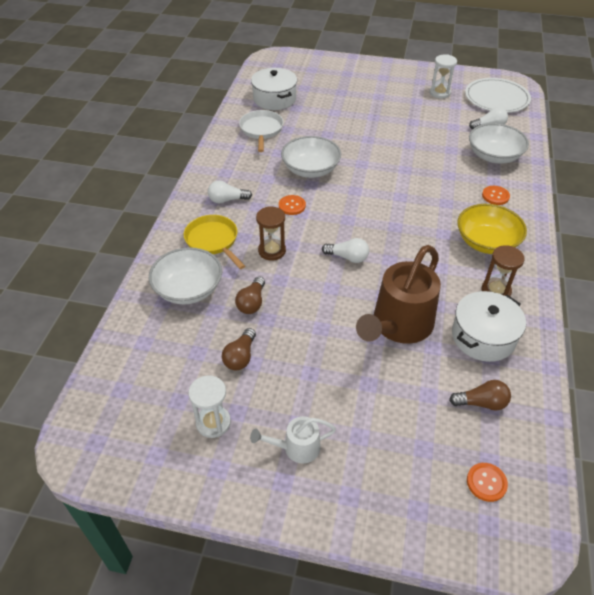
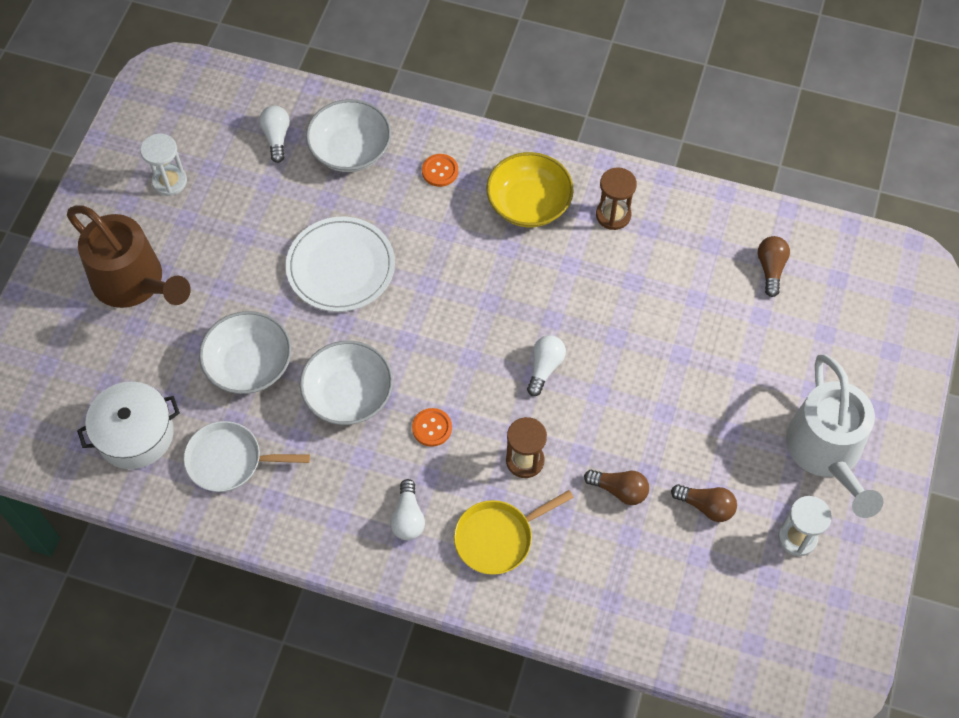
camera: 85 degrees left, 15 degrees up
white bowl [149,247,222,304] -> white bowl moved to [199,311,292,394]
white watering can [250,416,336,464] -> white watering can [786,354,883,518], size x2.00
brown watering can [356,245,441,344] -> brown watering can moved to [67,205,191,308]
white pot [452,291,526,362] -> none
white plate [465,78,531,113] -> white plate moved to [286,217,395,312]
orange button [467,463,508,502] -> none

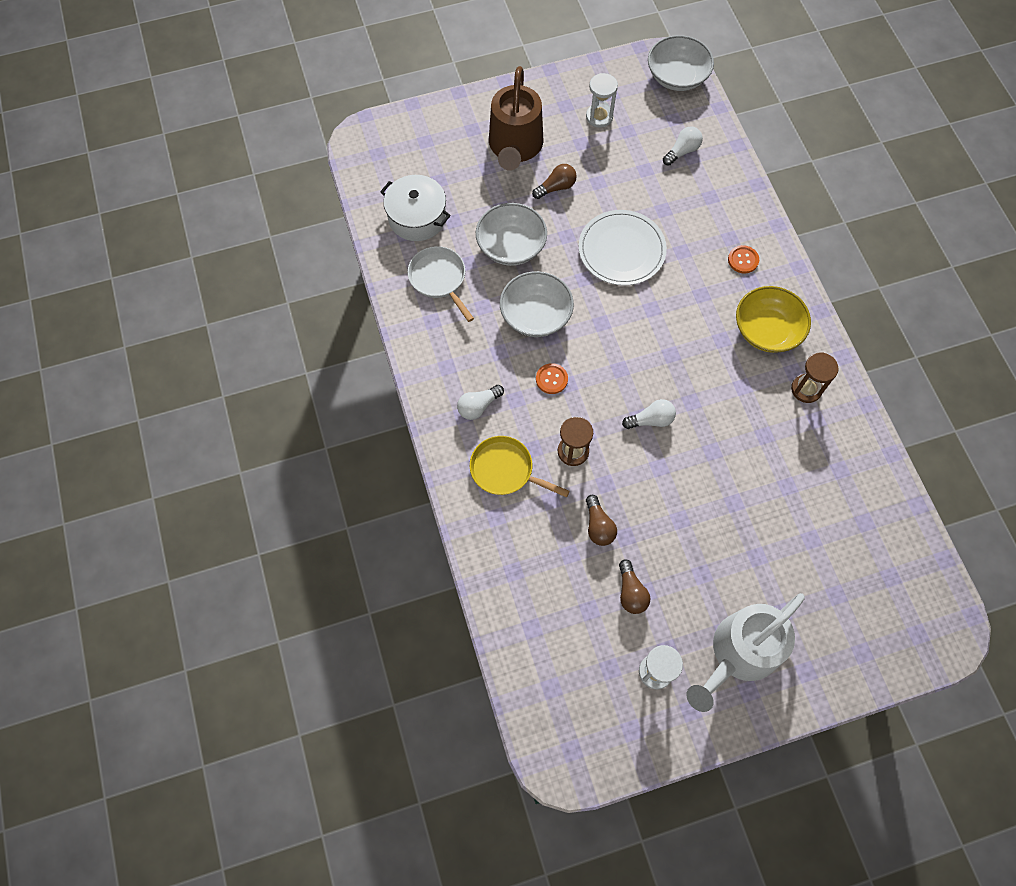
camera: 55 degrees right, 5 degrees up
white bowl [306,99,391,172] -> white bowl moved to [648,35,714,91]
brown light bulb [758,236,790,297] -> brown light bulb moved to [532,164,577,199]

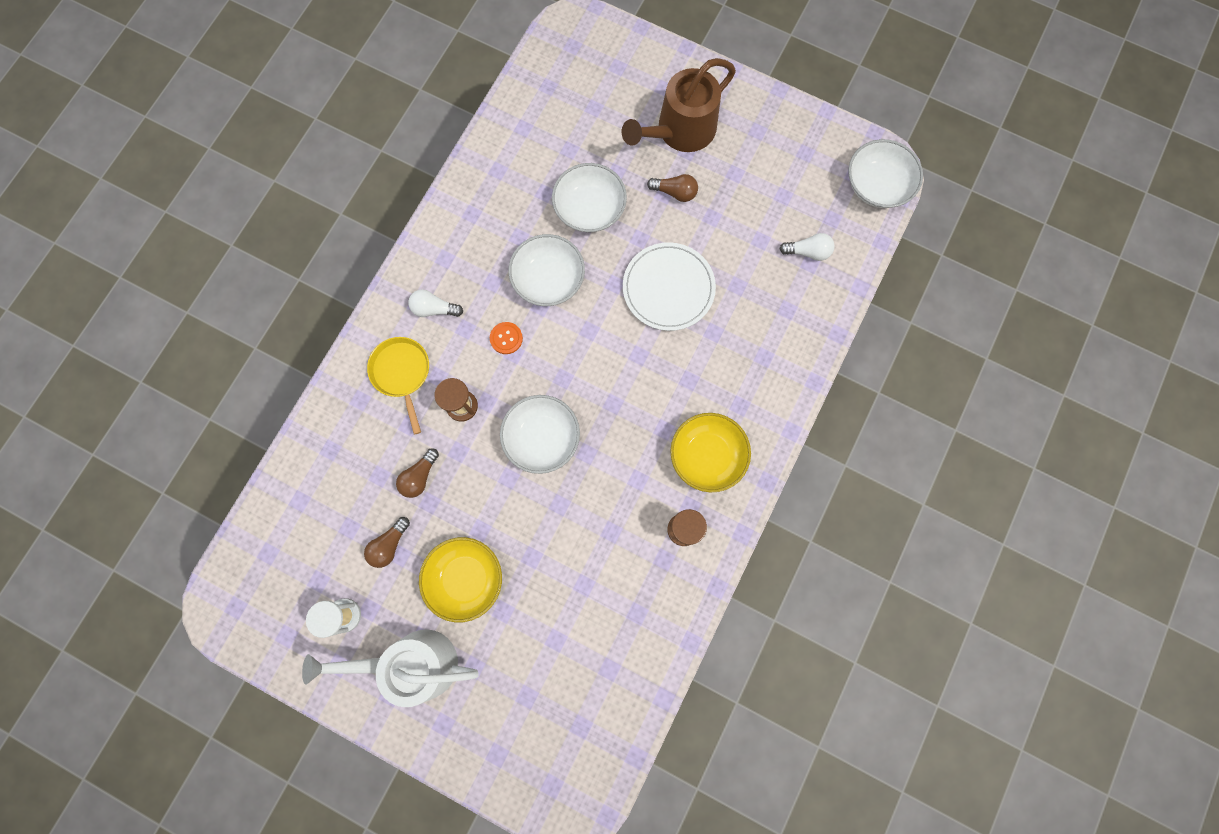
camera: 45 degrees right, 10 degrees up
white pot [380,175,451,241] -> none
white pan [408,246,474,322] -> none
white hourglass [586,73,618,128] -> none
white light bulb [622,399,676,429] -> white bowl [500,395,580,474]
orange button [728,245,759,273] -> none
none -> yellow bowl [419,537,502,622]

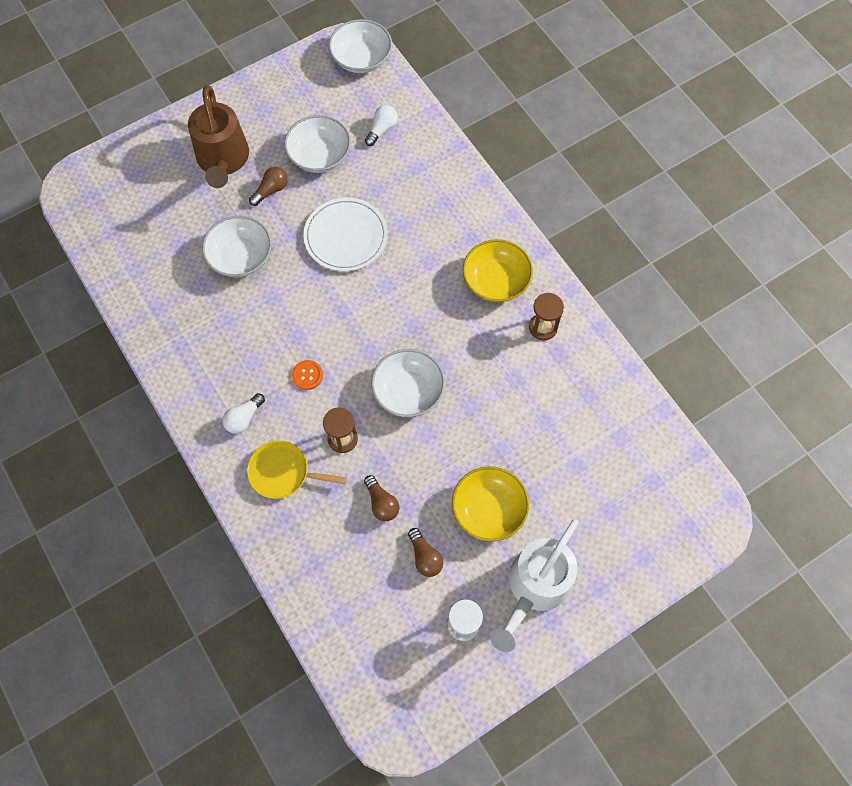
camera: 60 degrees left, 10 degrees down
white bowl [508,234,585,306] -> white bowl moved to [284,115,351,173]

